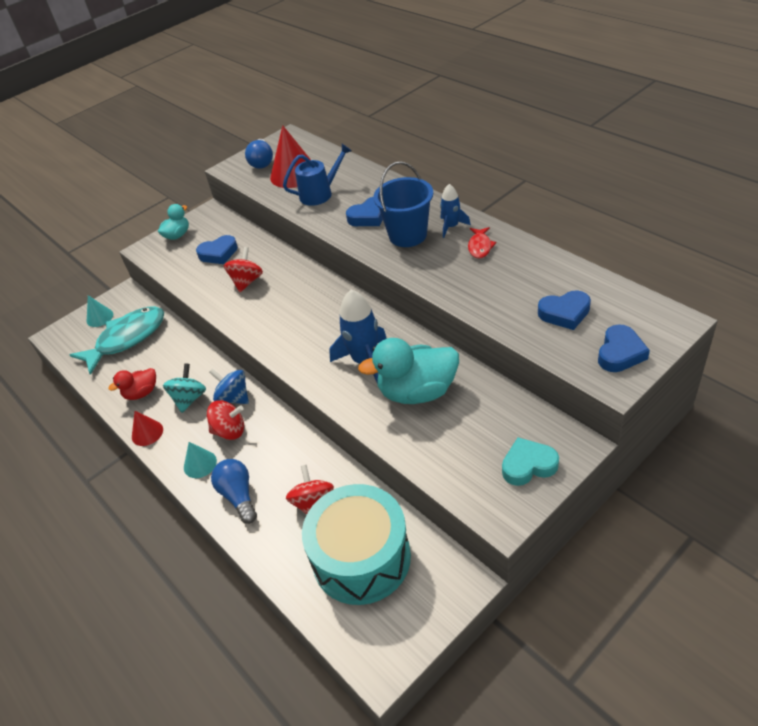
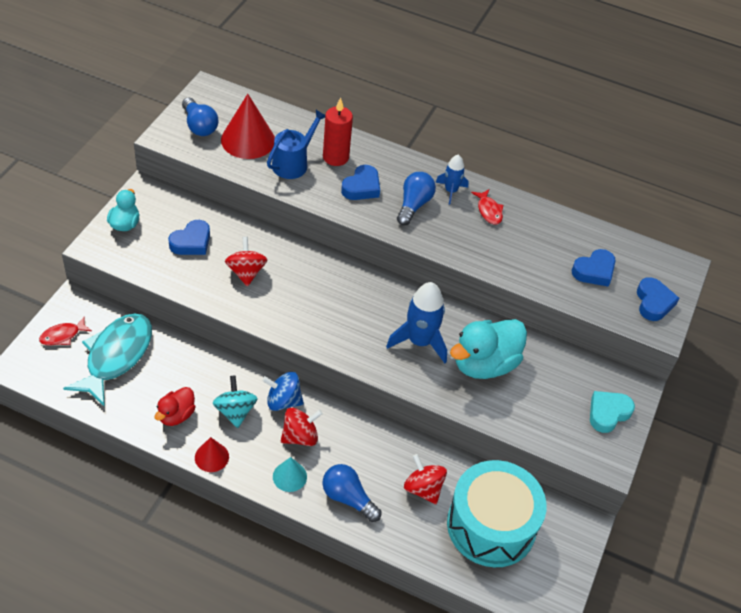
camera: 35 degrees left, 5 degrees up
turquoise cone [87,295,113,327] -> red fish [39,317,92,346]
blue bucket [374,161,433,247] -> blue light bulb [397,172,436,225]
none -> red candle [323,97,353,166]

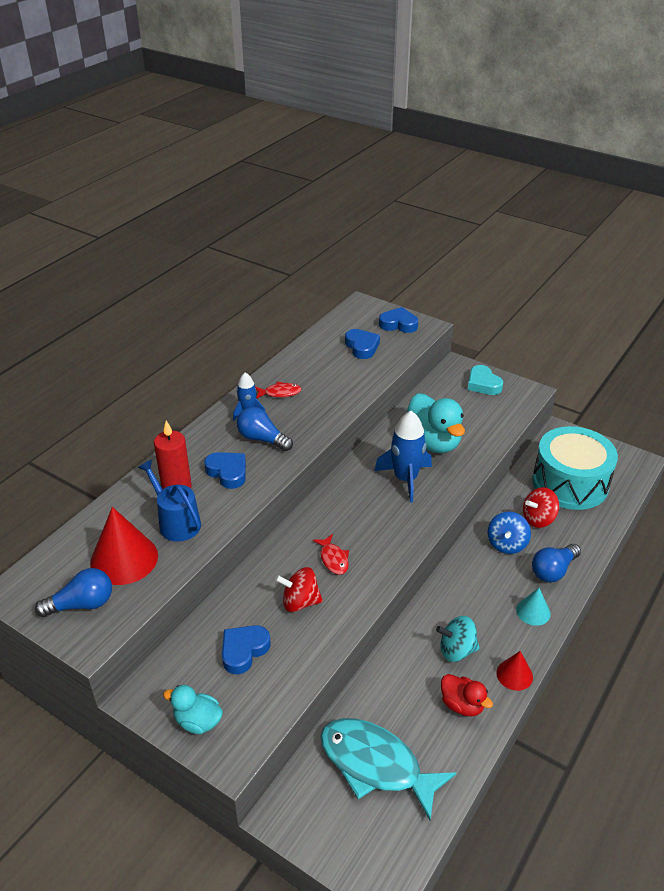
camera: 75 degrees left, 10 degrees down
red fish [39,317,92,346] -> red fish moved to [313,534,349,575]
blue heart [168,220,210,255] -> blue heart turned 105 degrees counterclockwise [222,625,271,675]
blue spinning top [262,372,304,411] -> blue spinning top moved to [488,512,531,554]
red spinning top [281,408,323,446] -> none

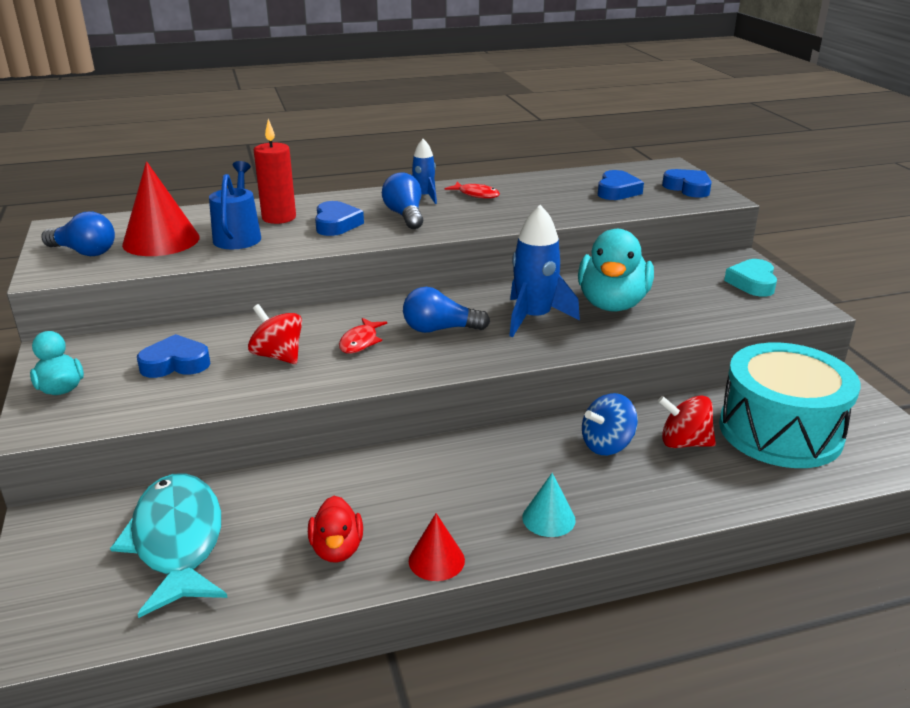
camera: 40 degrees right, 10 degrees down
turquoise spinning top [436,616,480,662] -> none
blue light bulb [532,544,581,582] -> blue light bulb moved to [403,287,490,333]

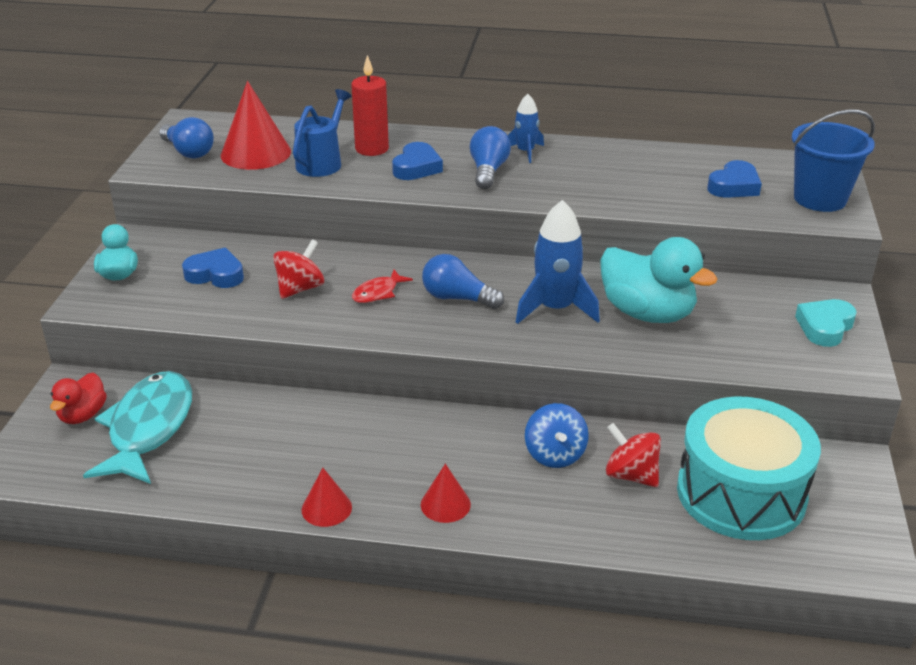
camera: 25 degrees right, 5 degrees up
red spinning top [248,304,302,364] -> red spinning top turned 60 degrees clockwise [273,239,324,299]
red duck [308,496,363,563] -> red duck moved to [50,372,107,424]
red fish [445,182,500,199] -> none
turquoise cone [522,473,576,537] -> red cone [421,464,471,523]
turquoise duck [578,229,654,311] -> turquoise duck turned 90 degrees counterclockwise [600,237,717,323]
blue spinning top [582,393,638,455] -> blue spinning top turned 90 degrees counterclockwise [525,403,589,468]
blue heart [662,169,712,198] -> blue bucket [792,109,875,212]

